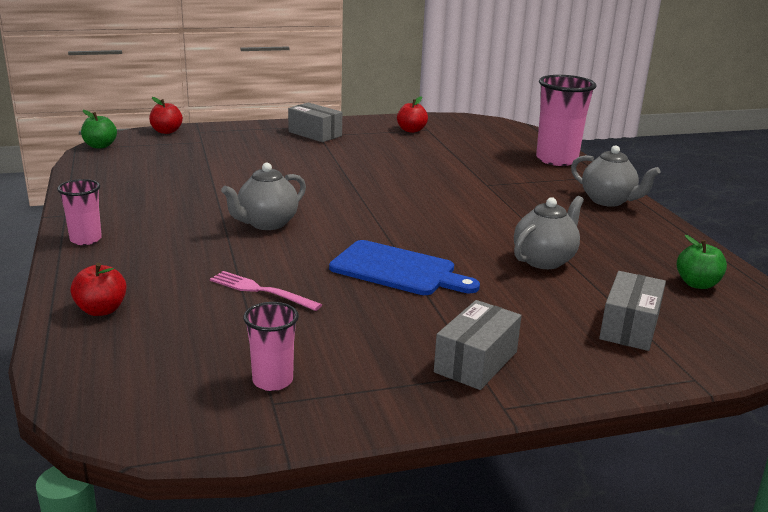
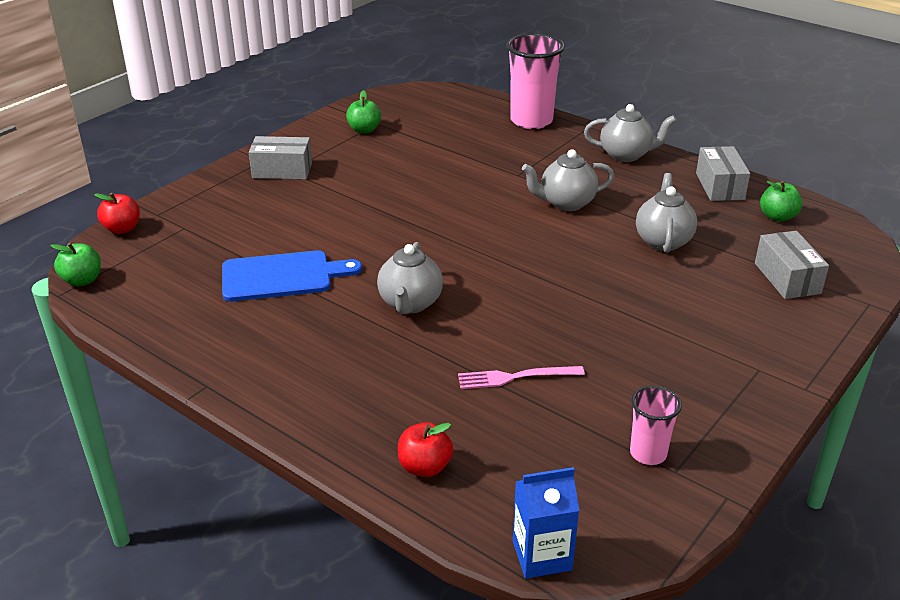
camera: 35 degrees left, 10 degrees up
pink cup [57,179,102,245] -> none
blue cutting board [329,240,480,295] -> blue cutting board moved to [222,250,362,301]
red apple [397,97,428,133] -> green apple [346,90,381,134]
grey box [434,300,522,390] -> grey box moved to [696,146,750,201]
none -> blue carton [513,467,579,579]
none -> grey teapot [522,149,614,211]

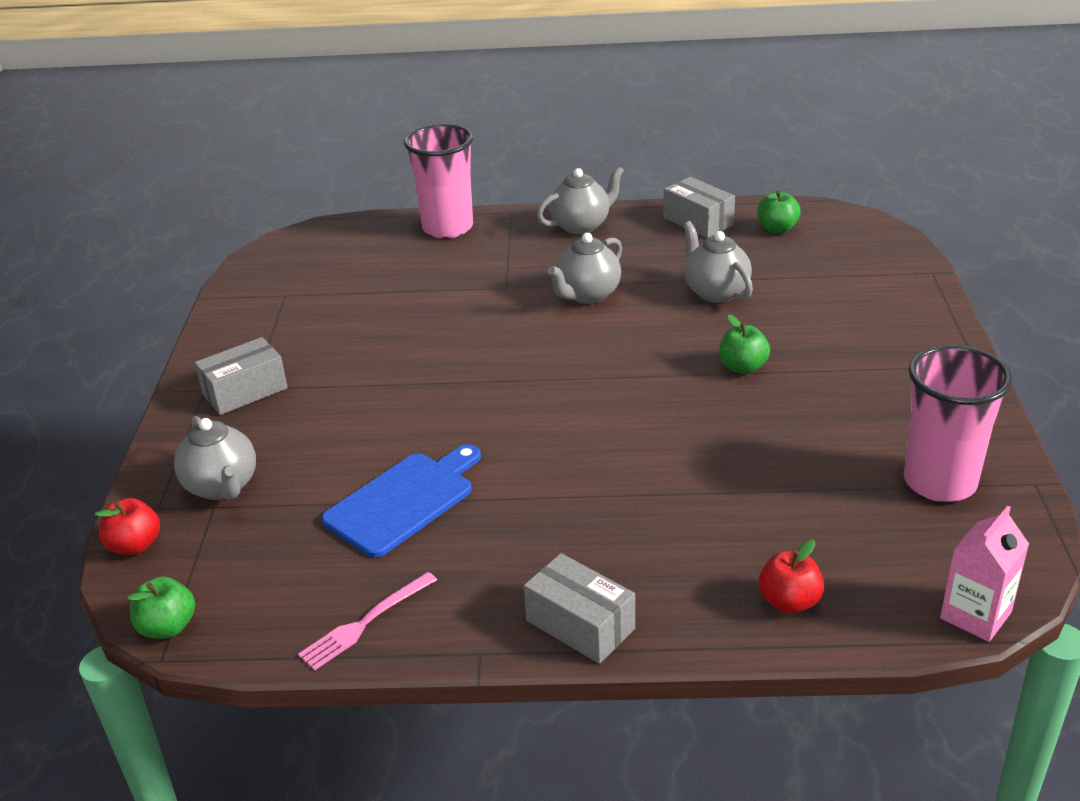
camera: 35 degrees left, 0 degrees up
green apple [346,90,381,134] -> green apple moved to [719,315,770,374]
grey teapot [377,242,443,314] -> grey teapot moved to [174,416,256,500]
pink fork [458,366,585,389] -> pink fork moved to [298,572,437,671]
blue carton [513,467,579,579] -> pink carton [940,506,1029,642]
pink cup [630,386,682,465] -> pink cup [904,345,1012,502], size x1.84
grey box [755,231,829,299] -> grey box moved to [524,553,635,664]

